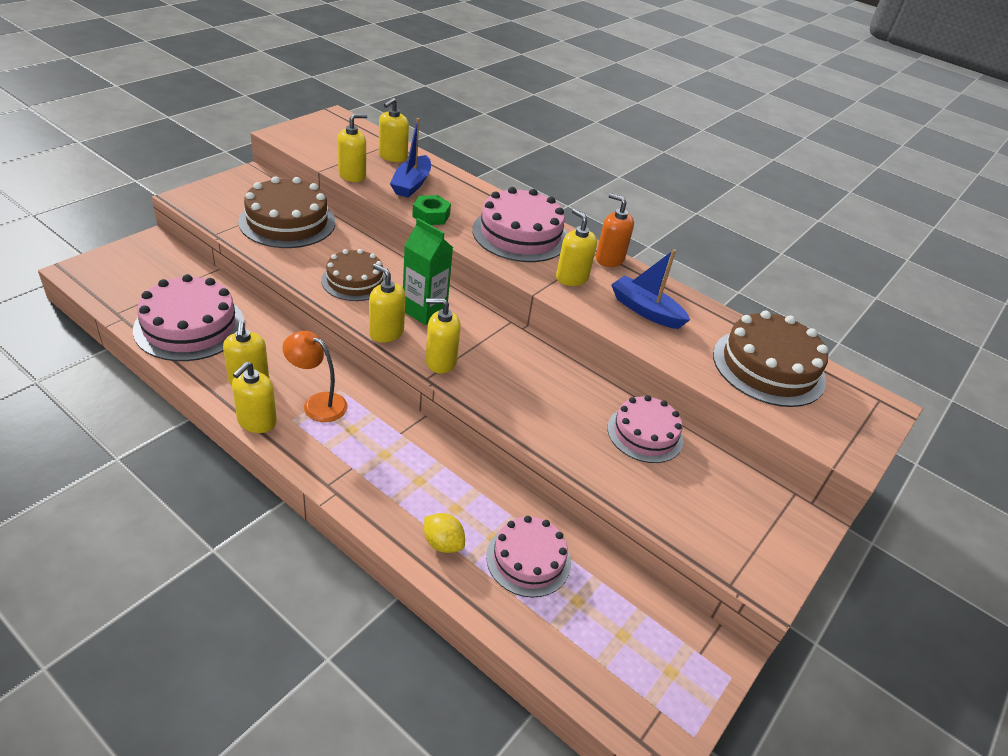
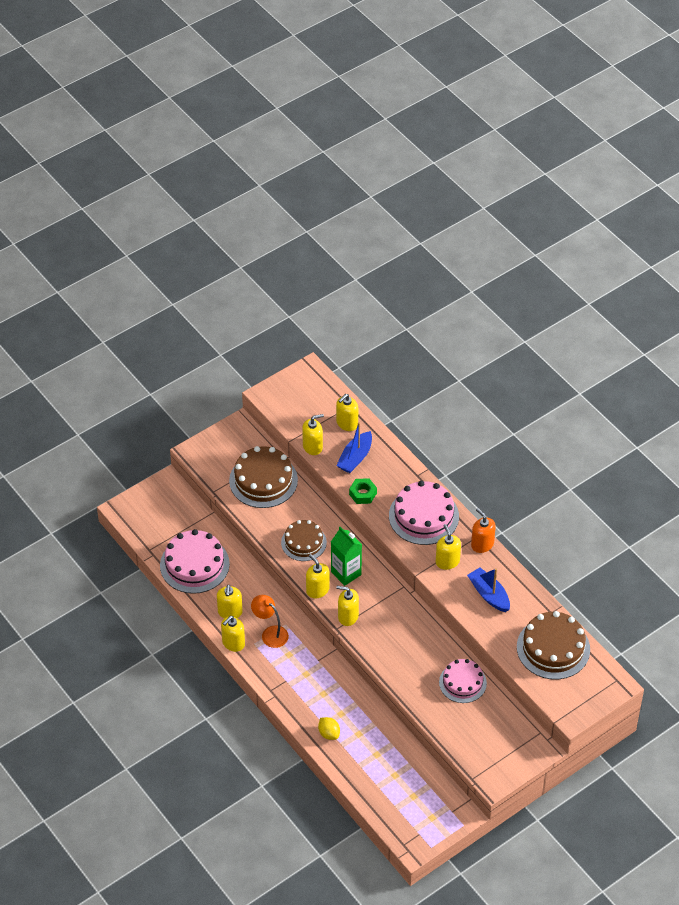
camera: 20 degrees right, 10 degrees up
pink cake [486,516,571,597] -> none

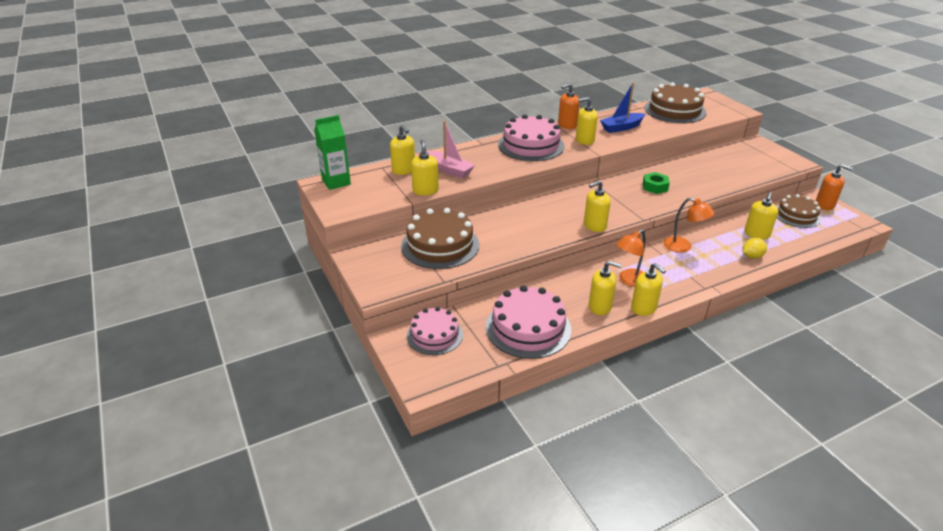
camera: 80 degrees left, 15 degrees down
brown cake [281,520,327,561] -> brown cake moved to [777,194,821,228]
green carton [331,527,362,586] -> green carton moved to [314,115,351,190]
blue boat [336,422,372,473] -> pink boat [427,121,475,178]
yellow soap dispenser [336,586,359,626] -> yellow soap dispenser moved to [744,192,779,240]
green nut [349,478,377,504] -> green nut moved to [643,172,670,194]
pink cake [439,659,487,703] -> pink cake moved to [407,307,463,355]
none -> orange lamp [664,198,715,253]
none -> orange soap dispenser [816,164,853,210]

